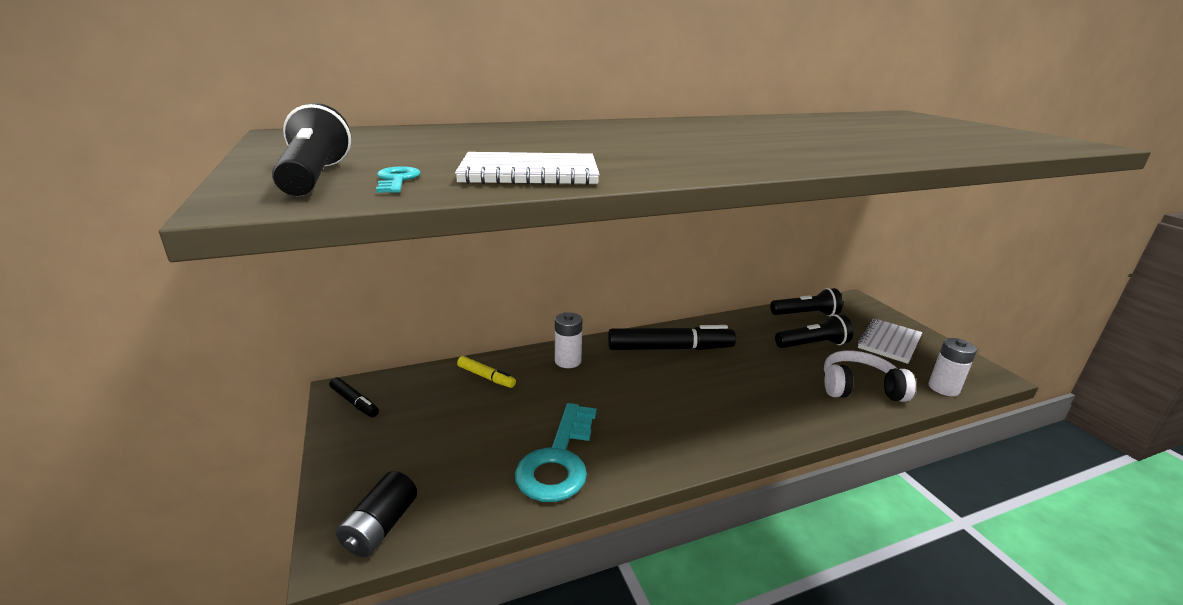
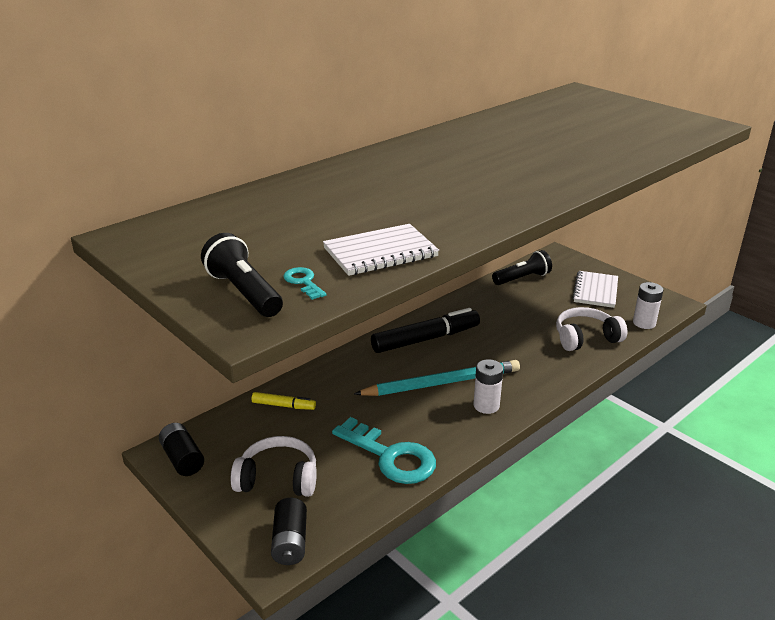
camera: 20 degrees left, 5 degrees up
black marker [329,377,379,417] -> black battery [159,423,204,476]
turquoise key [515,403,597,502] -> turquoise key turned 45 degrees counterclockwise [332,417,436,484]
white battery [555,312,582,368] -> white battery moved to [473,359,503,414]
black flashlight [775,314,853,348] -> none
none -> white headphones [231,436,317,497]
none -> turquoise pencil [354,360,520,396]

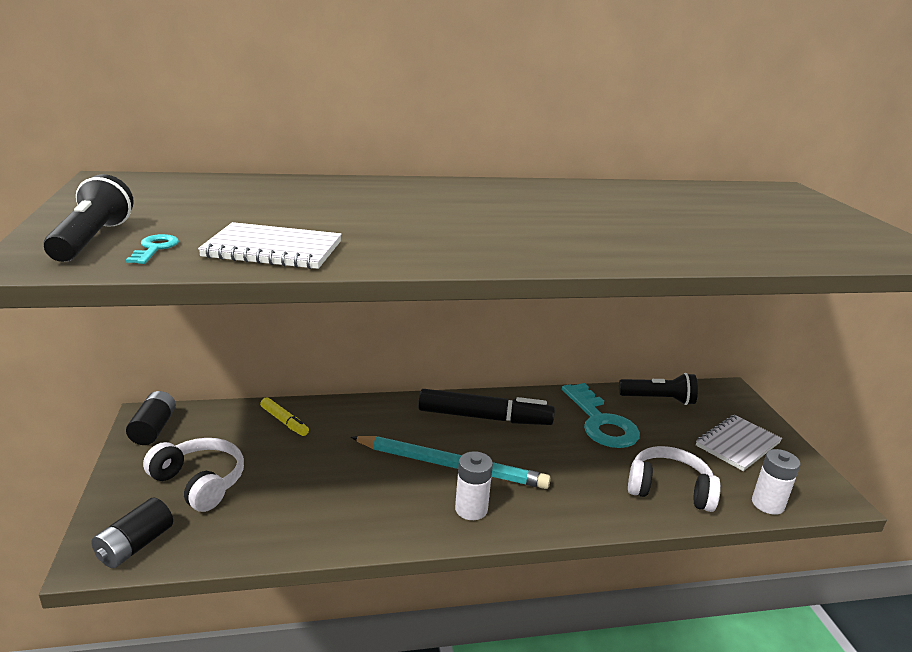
camera: 30 degrees right, 5 degrees down
turquoise key [332,417,436,484] -> turquoise key moved to [562,383,640,448]

